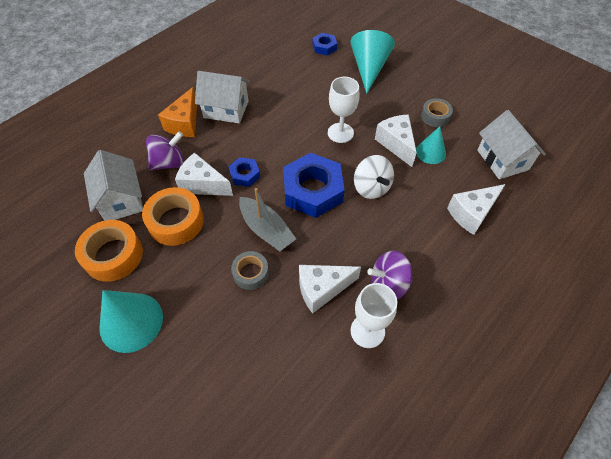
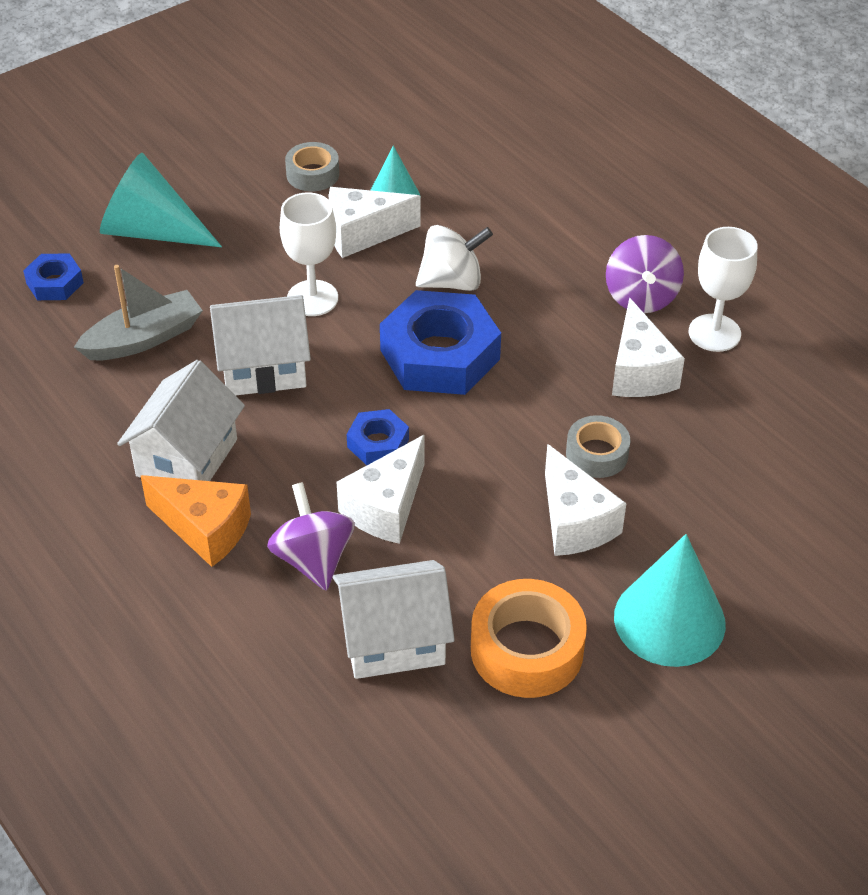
camera: 80 degrees left, 10 degrees down
orange tape [142,187,204,246] -> none
grey boat [239,188,296,251] -> grey boat moved to [74,265,203,360]
white cheese [447,184,506,235] -> white cheese moved to [545,444,626,556]
white house [477,110,546,179] -> white house moved to [210,295,311,395]

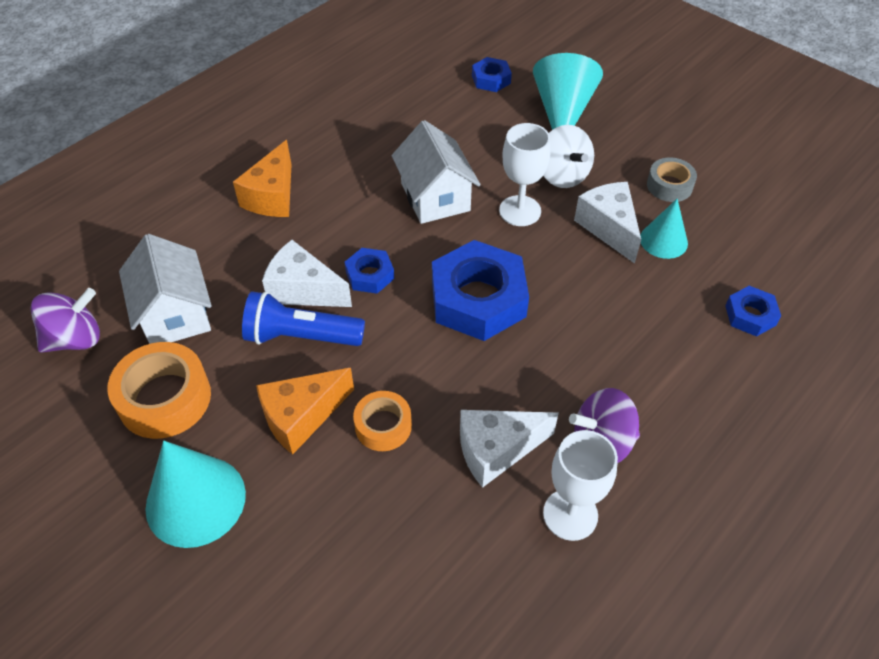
camera: 80 degrees right, 5 degrees up
grey boat [74,265,203,360] -> none
white house [117,360,245,481] -> none
purple spinning top [267,482,355,590] -> purple spinning top moved to [30,288,100,353]
white spinning top [416,225,493,291] -> white spinning top moved to [543,125,594,188]
white cheese [545,444,626,556] -> orange cheese [256,368,354,455]
grey tape [566,415,630,478] -> orange tape [353,391,412,451]
none -> blue flashlight [242,291,365,346]
none -> blue nut [725,286,781,336]

